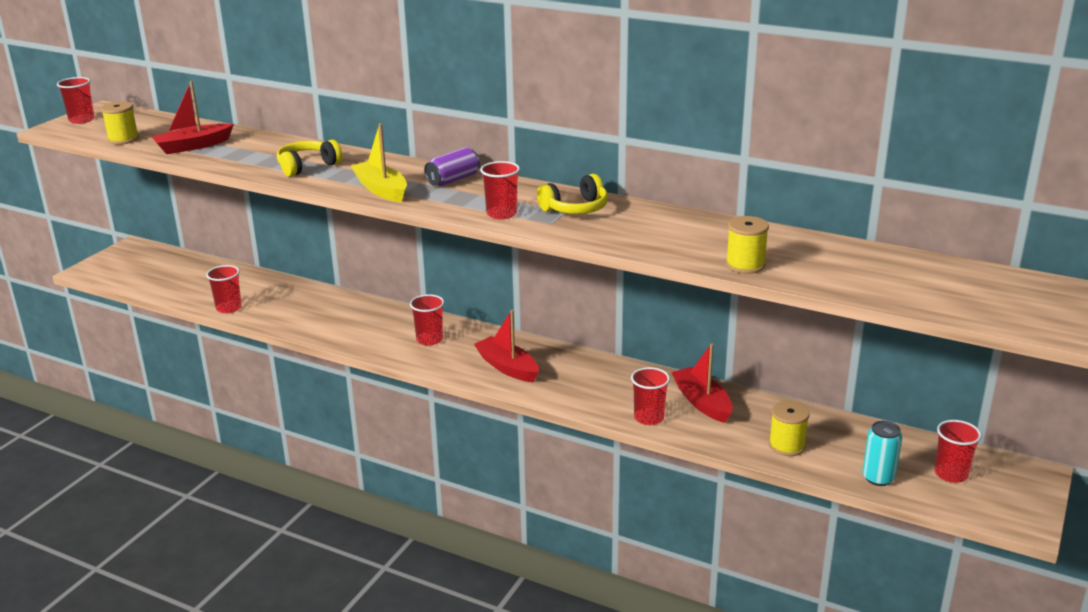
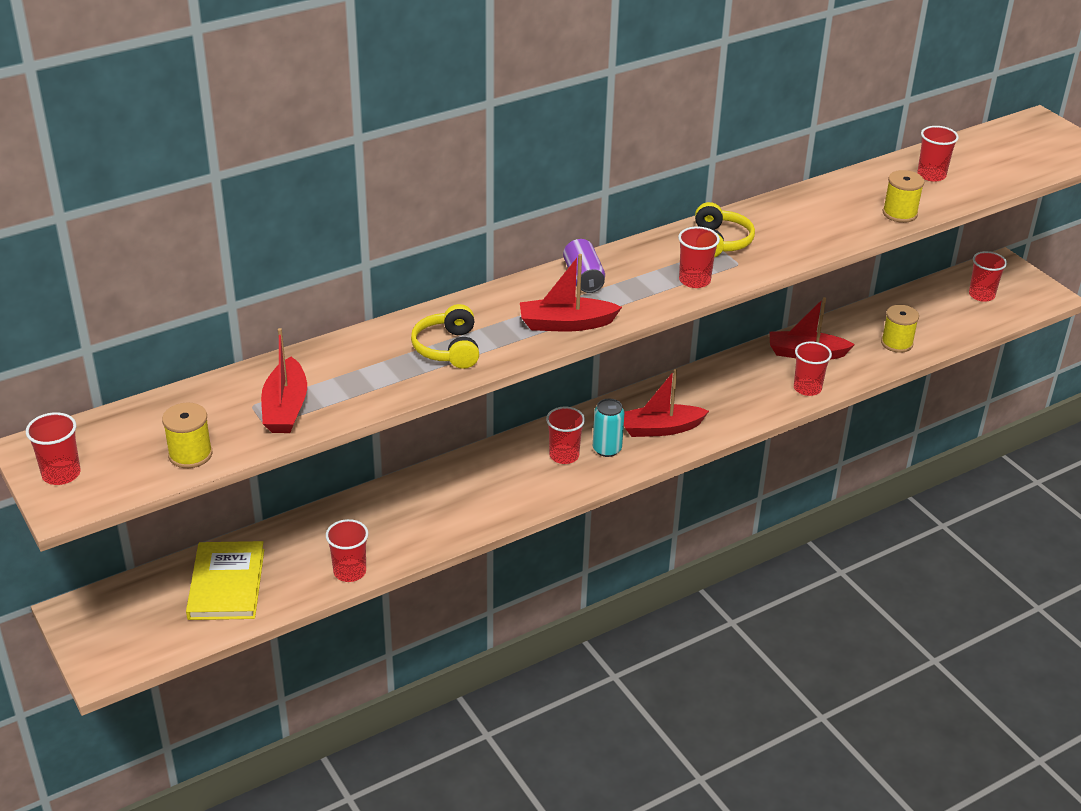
camera: 60 degrees left, 10 degrees up
yellow boat [351,123,407,202] -> red boat [520,254,622,332]
turquoise can [862,421,902,486] -> turquoise can moved to [593,399,624,457]
none -> yellow book [186,541,264,620]
none -> red cup [917,126,959,182]

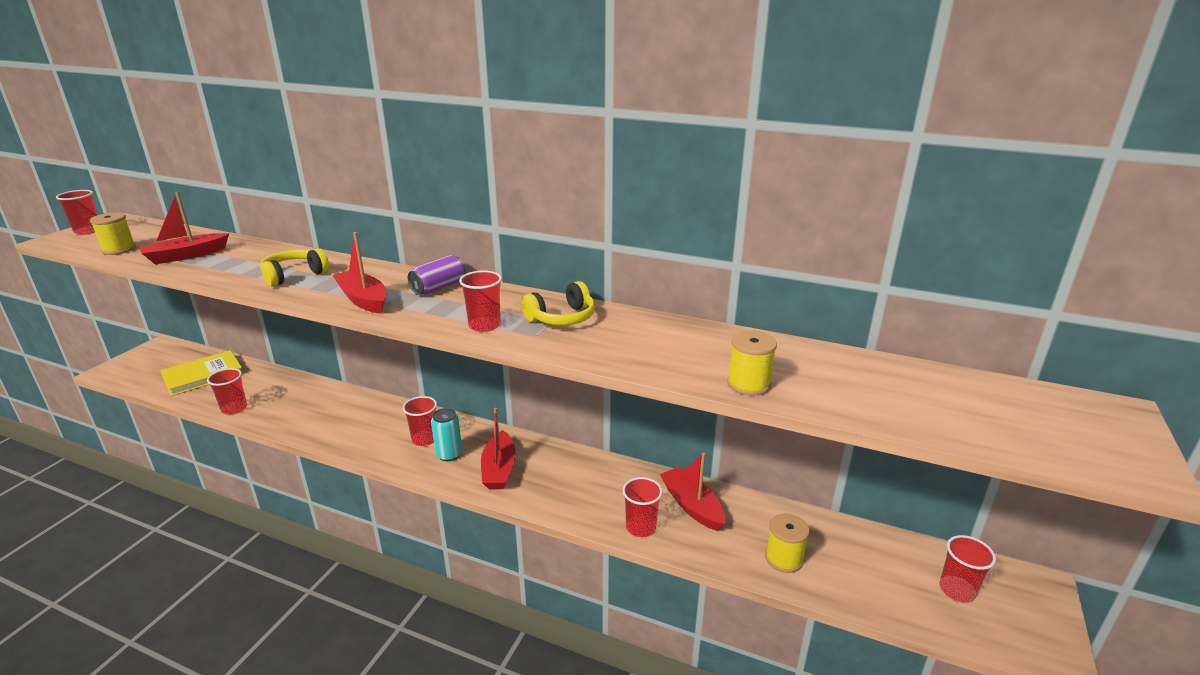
camera: 55 degrees right, 10 degrees down
red boat [624,369,709,437] -> red boat turned 135 degrees counterclockwise [481,408,516,490]
red cup [917,126,959,182] -> none

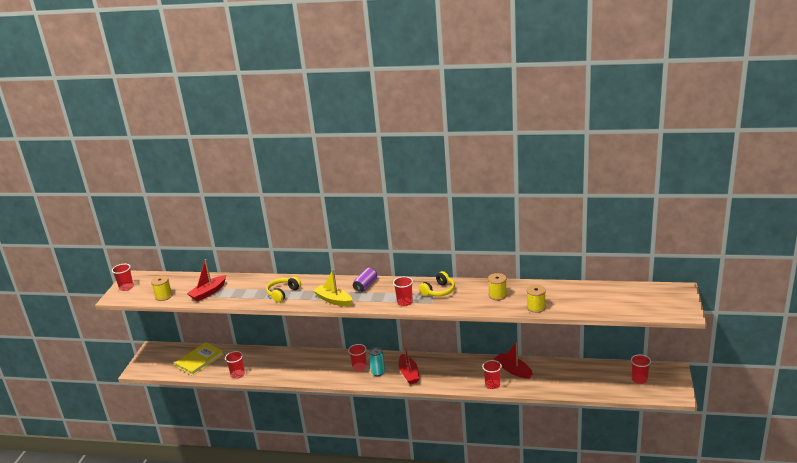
camera: 10 degrees left, 0 degrees up
red boat [332,232,386,314] -> yellow boat [313,269,352,306]
yellow spool [765,513,810,573] -> yellow spool moved to [488,273,507,300]

